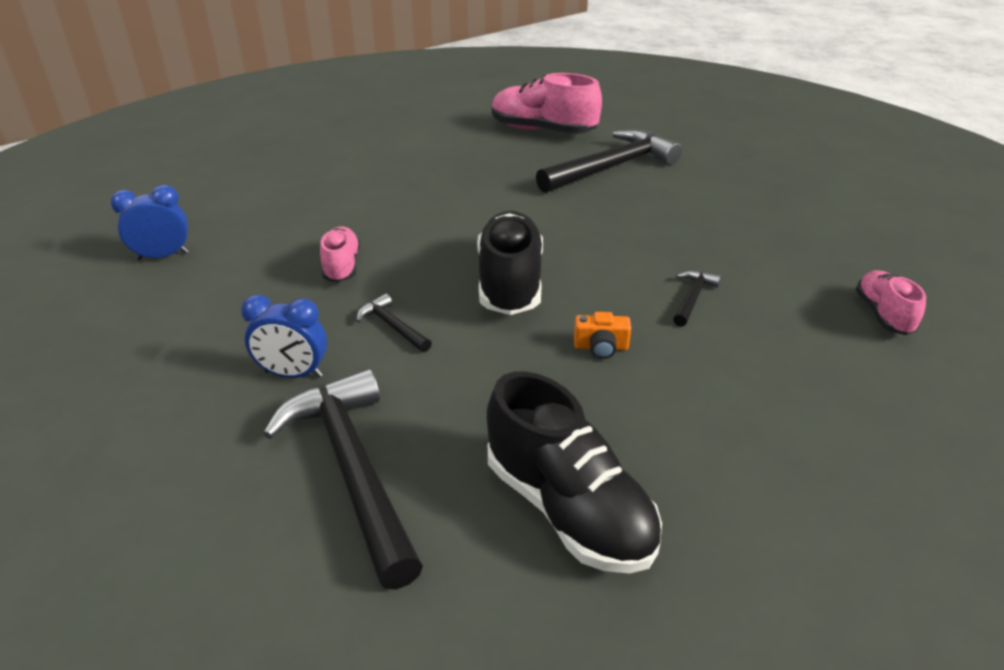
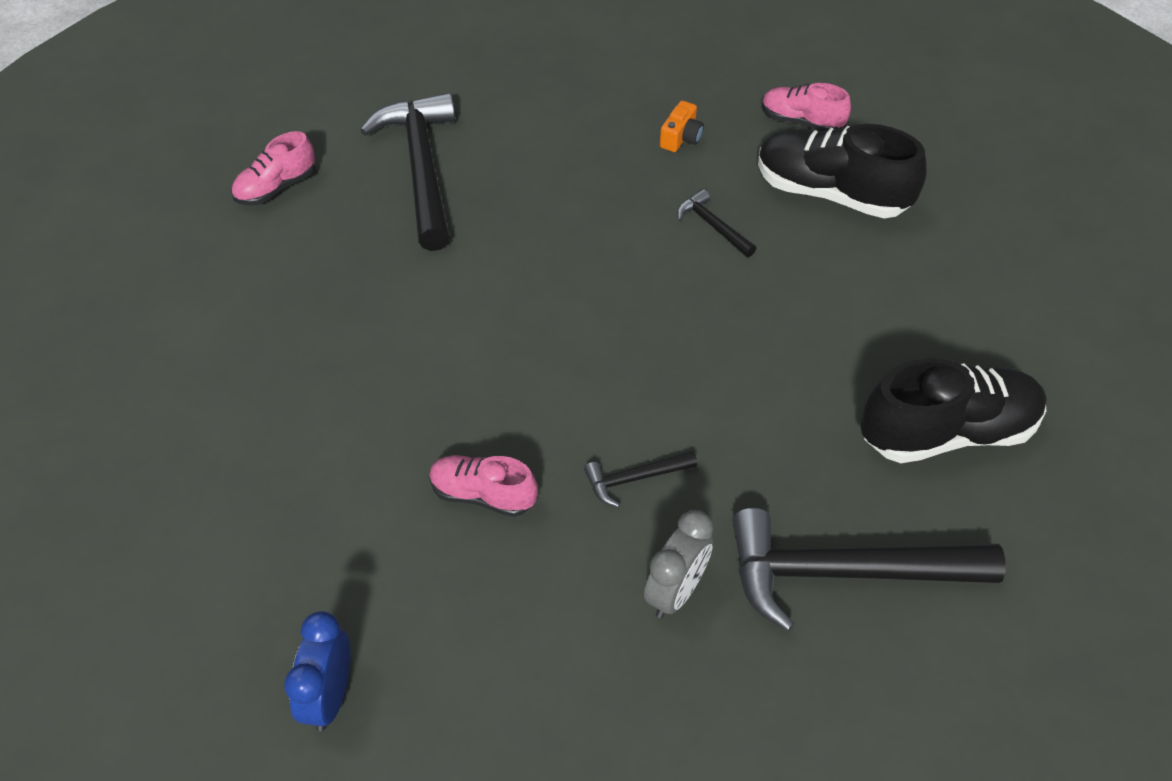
camera: 65 degrees left, 15 degrees up
blue clock [241,294,327,378] -> grey clock [644,510,714,618]
black shoe [477,211,543,315] -> black shoe moved to [758,124,927,219]
pink shoe [492,73,602,134] -> pink shoe [231,131,315,205], size x0.57
orange camera [574,312,631,359] -> orange camera moved to [660,101,704,152]

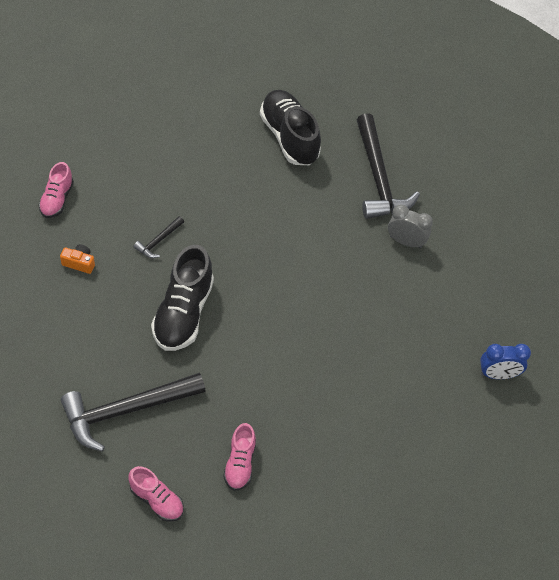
camera: 105 degrees left, 5 degrees up
pink shoe [429,455,538,517] -> pink shoe moved to [223,423,256,491]
black hammer [584,451,697,507] -> none
black shoe [758,124,927,219] -> black shoe moved to [151,245,214,351]

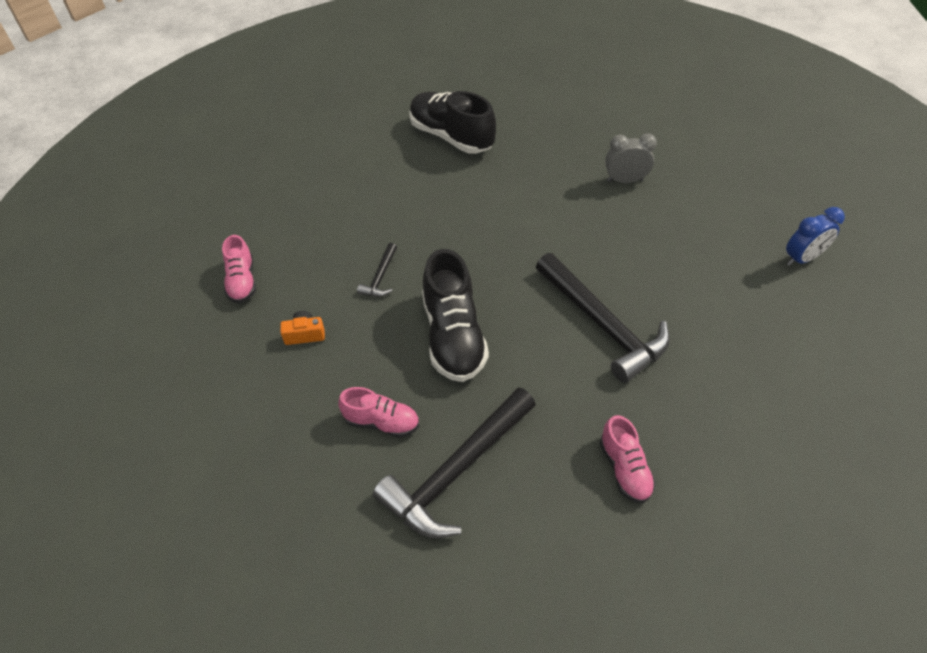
camera: 20 degrees left, 5 degrees down
pink shoe [128,466,184,522] -> pink shoe moved to [338,387,419,438]
black hammer [357,113,420,219] -> black hammer moved to [536,253,670,383]

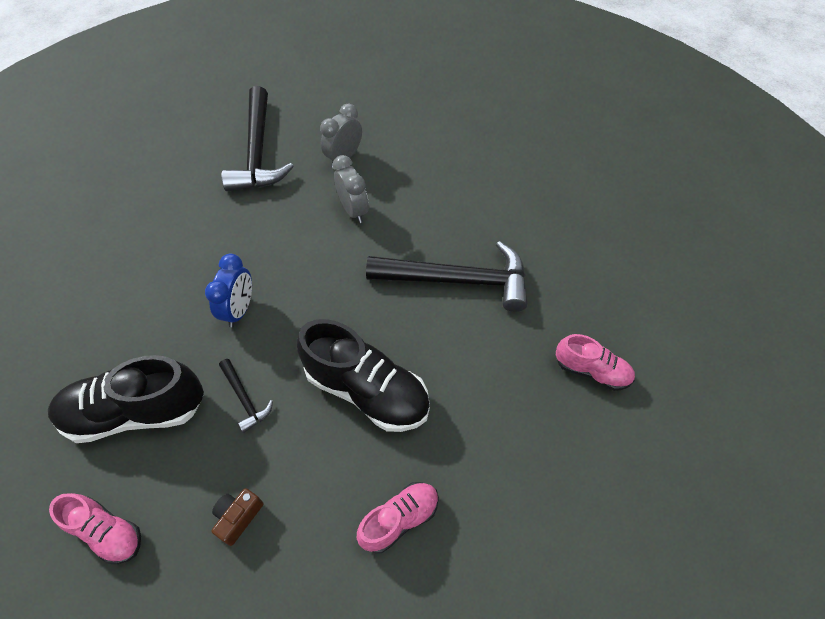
camera: 50 degrees left, 5 degrees up
orange camera [280,311,325,345] -> brown camera [212,488,264,546]
black hammer [373,387,536,538] -> black hammer moved to [221,86,294,191]
black shoe [409,91,496,154] -> black shoe moved to [48,355,204,443]
blue clock [786,207,845,266] -> blue clock moved to [205,254,252,328]
none -> grey clock [333,155,369,223]

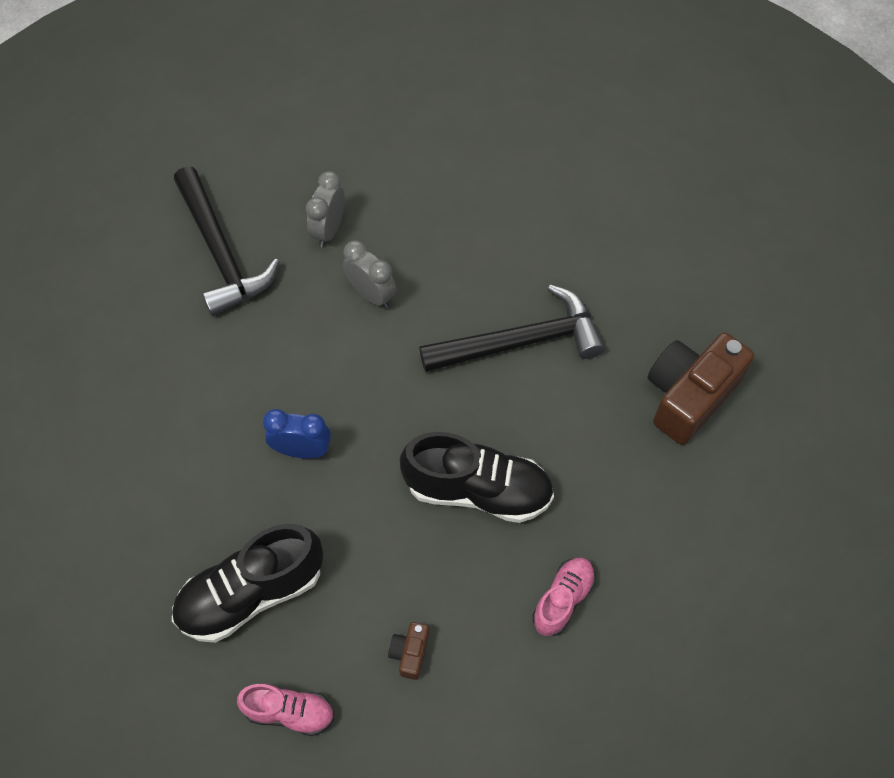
camera: 20 degrees left, 5 degrees up
blue clock [205,254,252,328] -> blue clock turned 75 degrees counterclockwise [263,409,331,459]
black hammer [219,359,273,433] -> none
pink shoe [556,334,635,391] -> brown camera [648,332,754,445]

